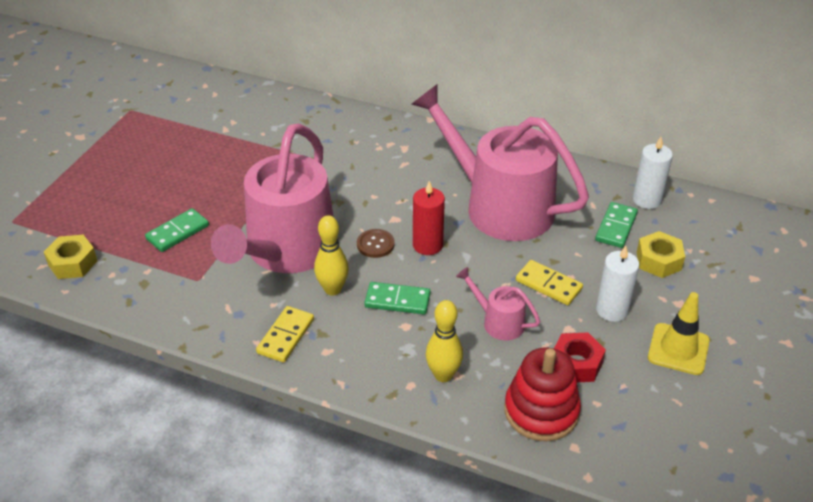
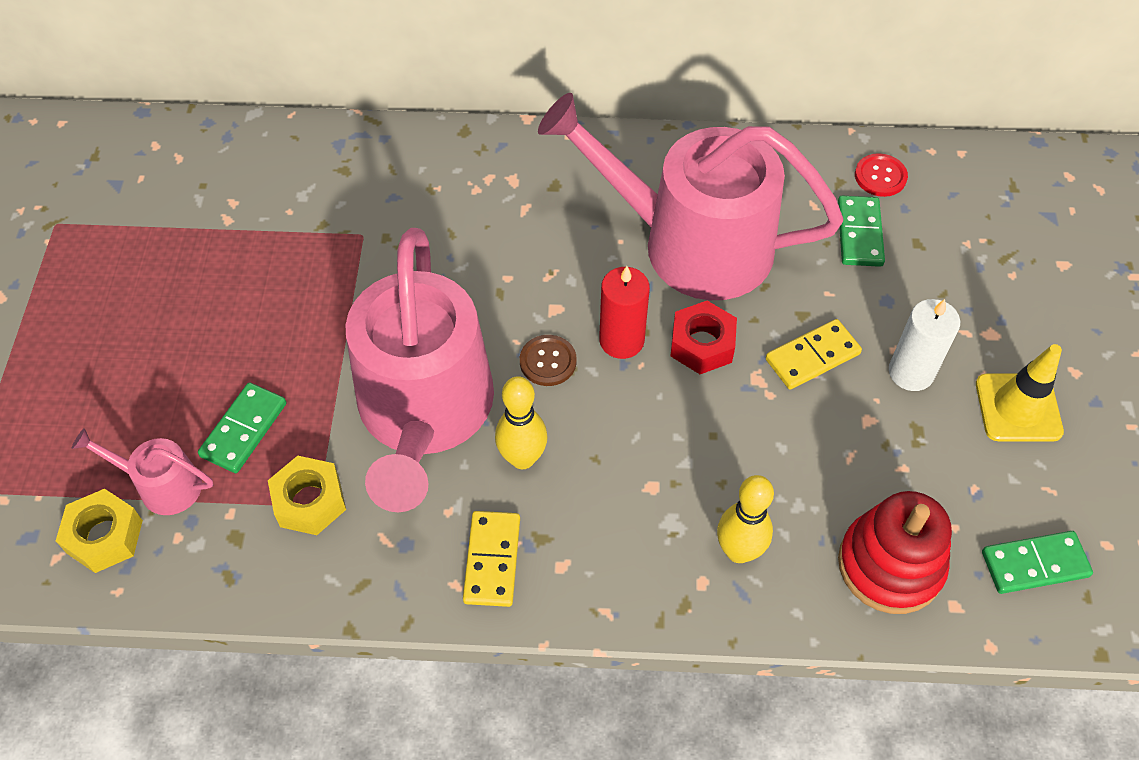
camera: 20 degrees left, 15 degrees up
green domino [364,282,430,314] -> green domino moved to [982,531,1093,594]
pink watering can [456,267,540,340] -> pink watering can moved to [71,428,213,515]
yellow domino [516,260,583,305] -> yellow domino turned 45 degrees counterclockwise [766,319,862,390]
red nut [554,333,606,382] -> red nut moved to [670,301,737,374]
white candle [633,137,673,209] -> red button [855,153,908,197]
yellow nut [637,231,685,278] -> yellow nut moved to [268,456,346,535]

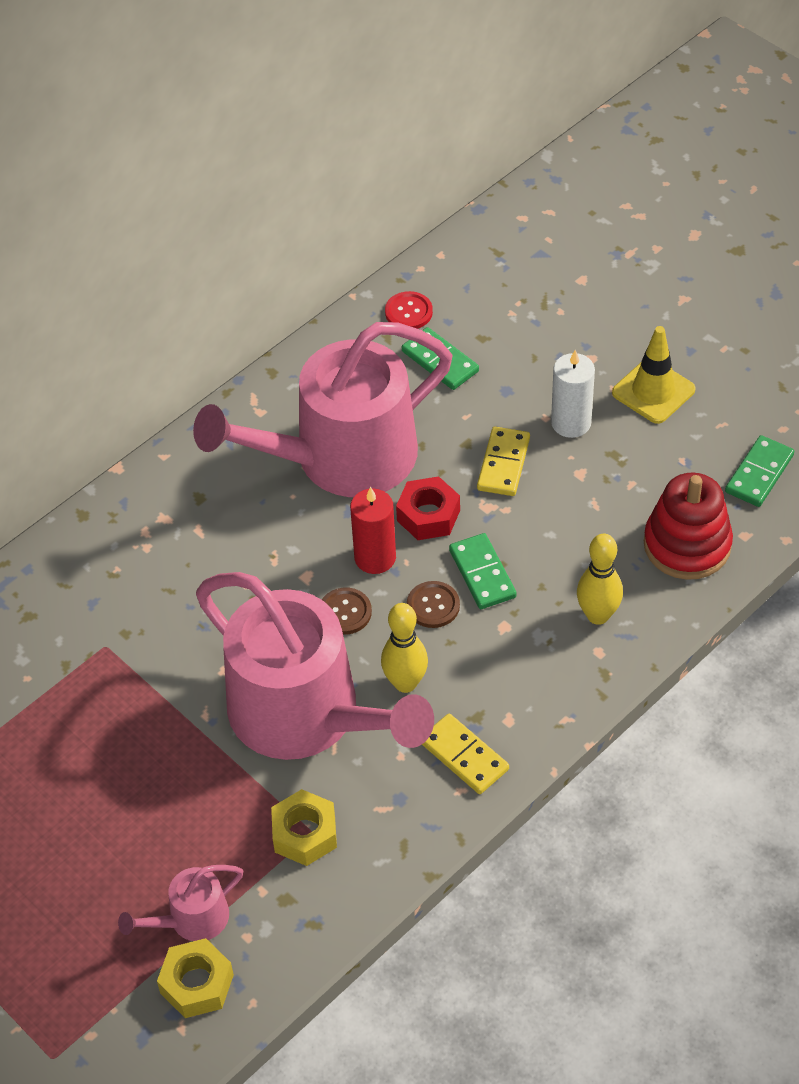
camera: 45 degrees left, 5 degrees down
green domino [198,383,286,473] -> green domino moved to [449,533,517,609]
none -> brown button [407,581,460,628]

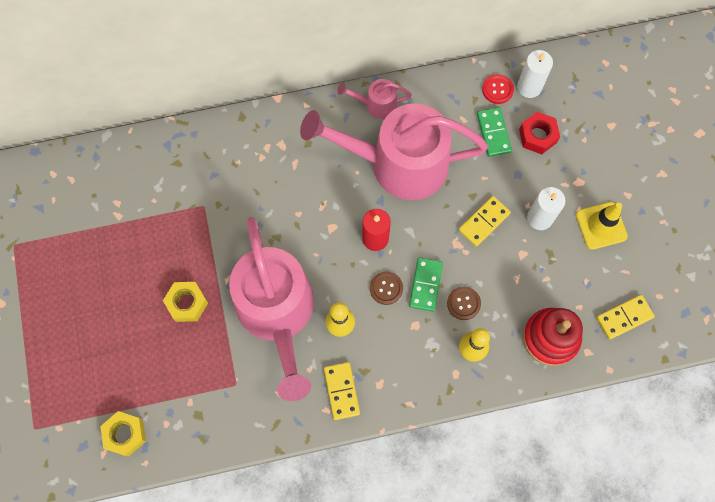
camera: 30 degrees right, 20 degrees up
pink watering can [118,865,243,941] -> pink watering can moved to [337,79,412,119]
yellow nut [271,789,337,866] -> yellow nut moved to [163,282,208,322]
brown button [322,588,372,635] -> brown button moved to [447,287,481,320]
red nut [396,476,460,540] -> red nut moved to [519,112,560,154]
green domino [725,435,794,507] -> yellow domino [596,295,655,340]
none -> white candle [517,50,553,98]

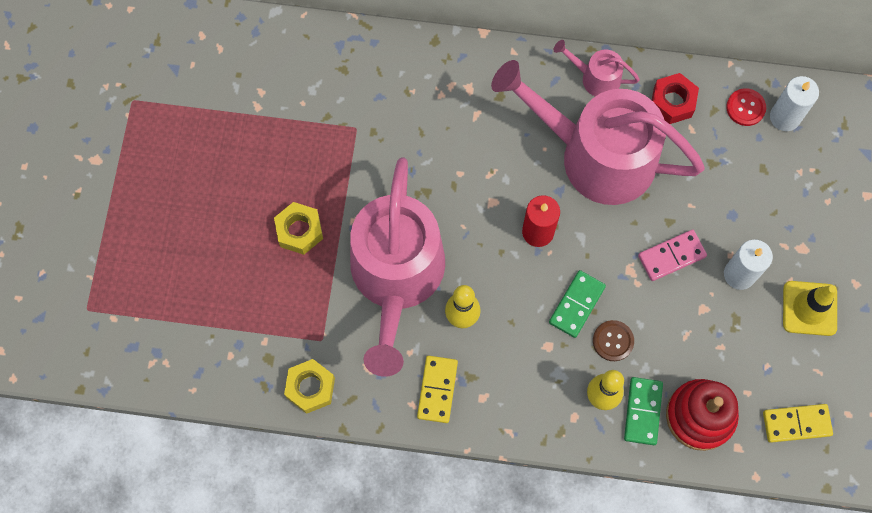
camera: 20 degrees right, 0 degrees up
yellow nut [100,411,146,457] -> yellow nut moved to [284,359,335,414]
brown button [370,272,403,305] -> none
yellow domino [459,196,511,247] -> pink domino [638,230,707,281]
green domino [477,107,512,157] -> green domino moved to [624,377,663,445]
red nut [519,112,560,154] -> red nut moved to [652,73,699,124]

